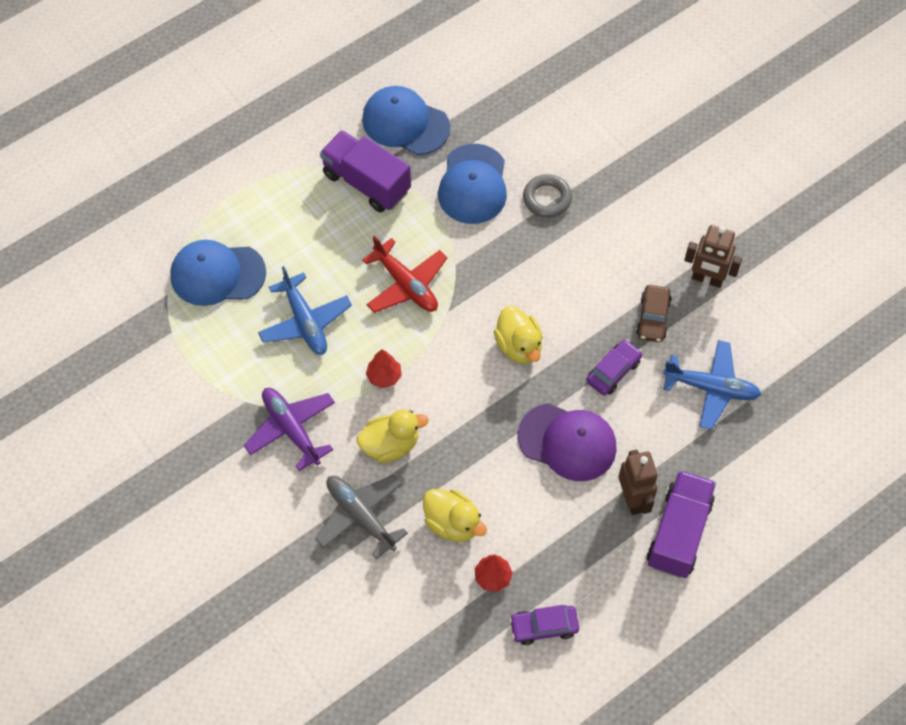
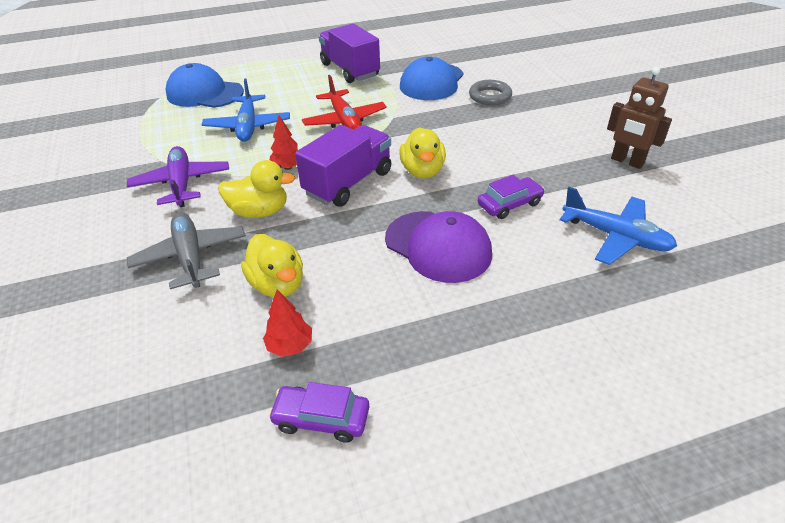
camera: 20 degrees right, 20 degrees down
blue cap [362,86,450,155] -> none
brown robot [619,449,658,515] -> none
brown car [636,285,672,342] -> none
purple truck [647,470,716,578] -> purple truck moved to [295,125,391,207]

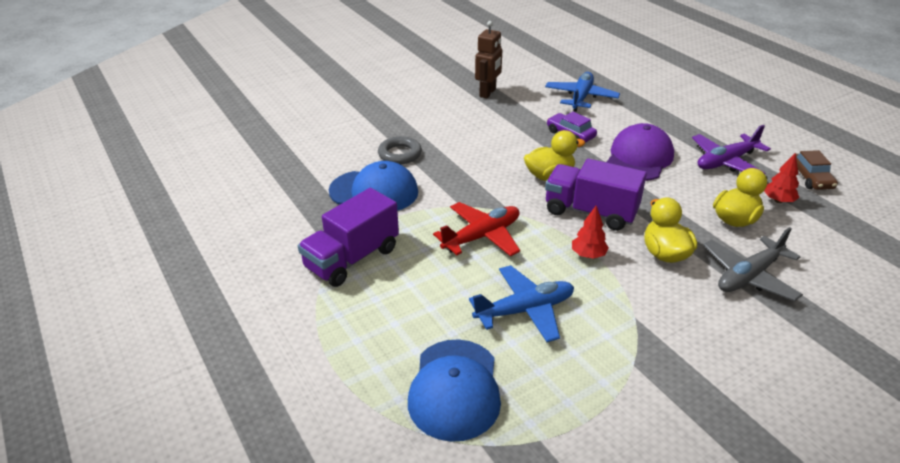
camera: 105 degrees left, 5 degrees down
purple plane [127,146,229,207] -> purple plane moved to [692,125,771,174]
purple car [268,382,369,443] -> brown car [792,150,838,190]

